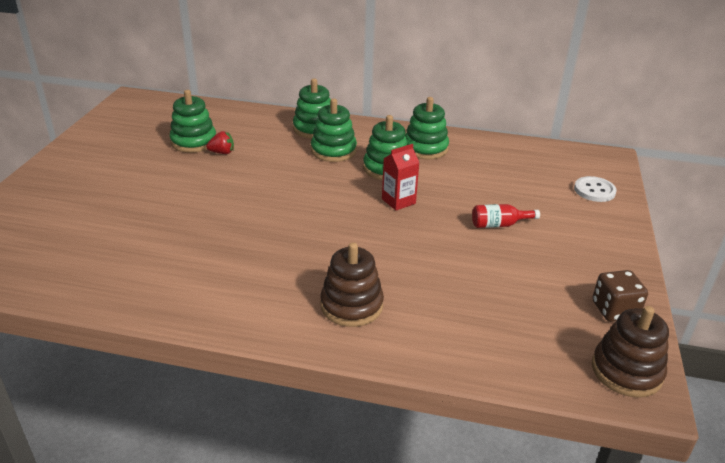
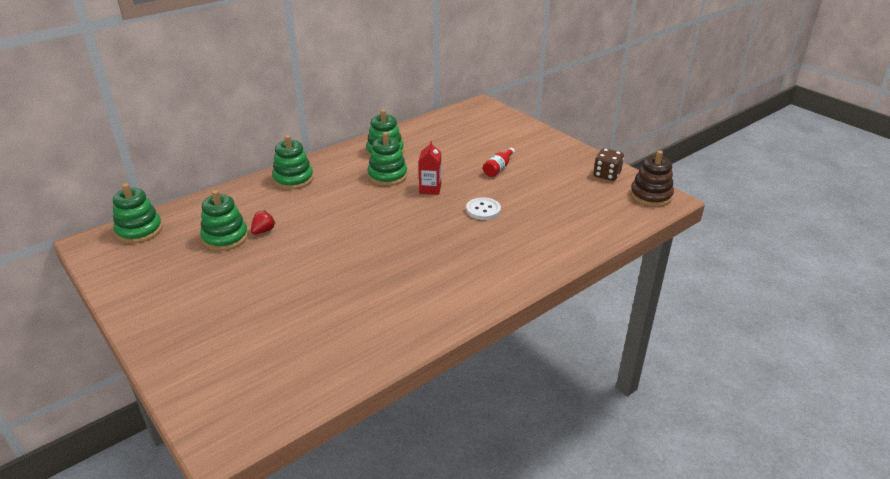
camera: 50 degrees left, 0 degrees up
green stacking toy [311,99,357,162] -> green stacking toy moved to [113,183,163,244]
brown stacking toy [320,242,384,327] -> none
white button [574,176,617,202] -> white button moved to [466,197,501,220]

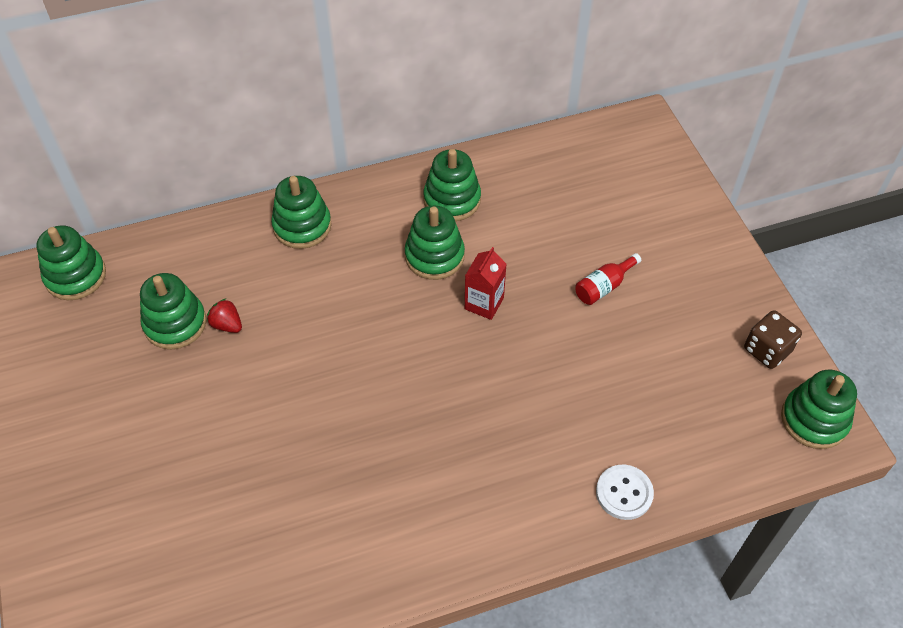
camera: 20 degrees right, 20 degrees up
red strawberry [251,210,276,234] -> red strawberry turned 105 degrees counterclockwise [207,298,242,333]
white button [466,197,501,220] -> white button moved to [596,465,654,520]
brown stacking toy [630,150,674,207] -> green stacking toy [781,370,857,449]

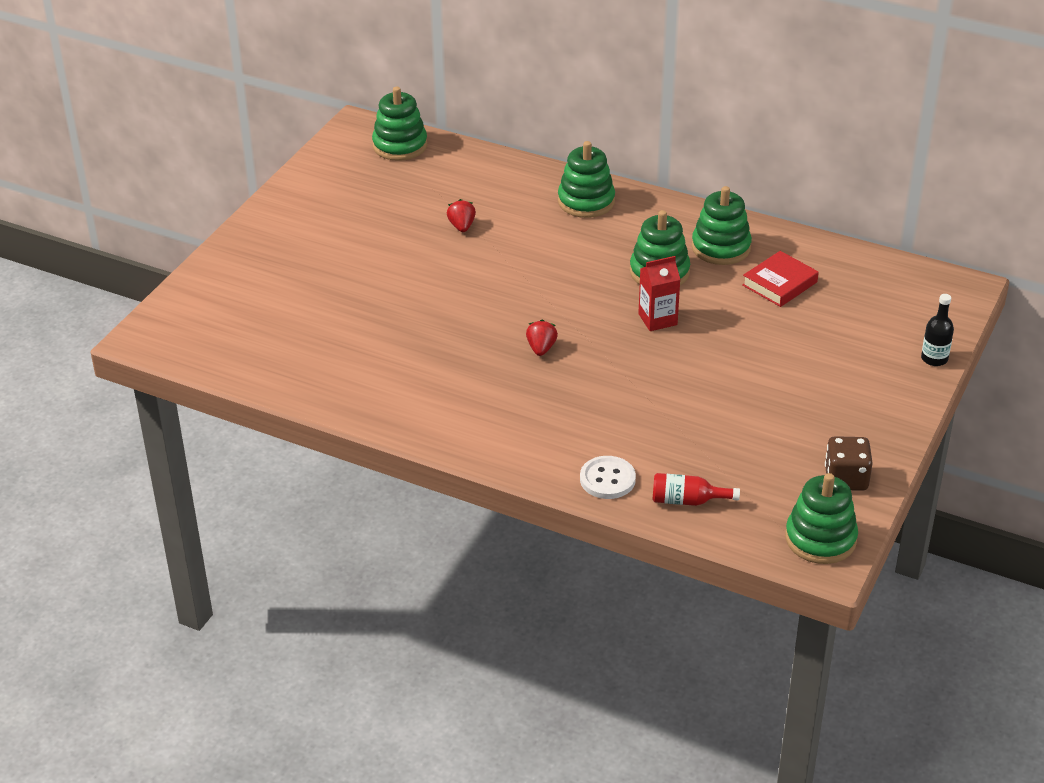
camera: 45 degrees right, 15 degrees down
green stacking toy [140,273,206,349] -> none
red bottle [575,253,641,305] -> red bottle moved to [652,473,740,506]
none -> red strawberry [526,320,558,356]
none -> red book [742,251,819,307]
none -> black bottle [921,294,954,366]

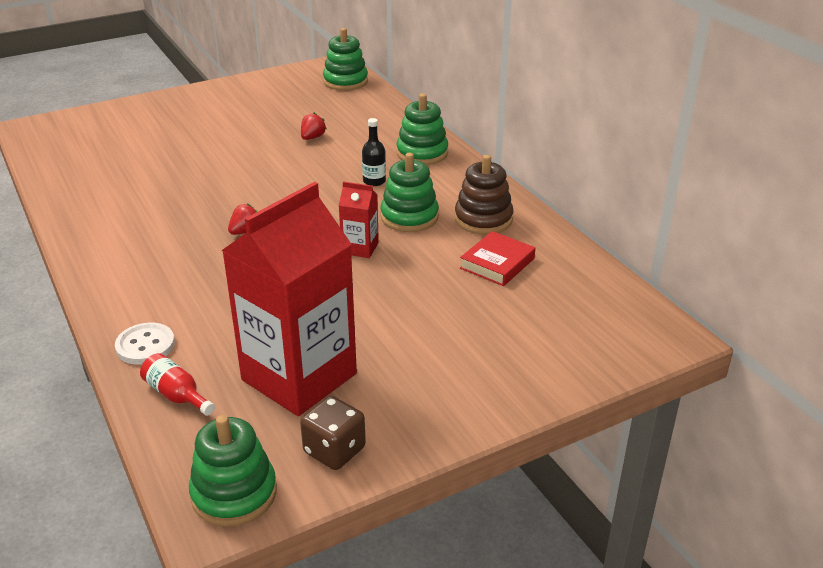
camera: 35 degrees right, 5 degrees down
green stacking toy [692,186,752,265] -> brown stacking toy [455,155,513,235]
red book [742,251,819,307] -> red book turned 45 degrees counterclockwise [460,231,535,286]
black bottle [921,294,954,366] -> black bottle moved to [362,118,386,186]
none -> red carton [222,182,357,416]

